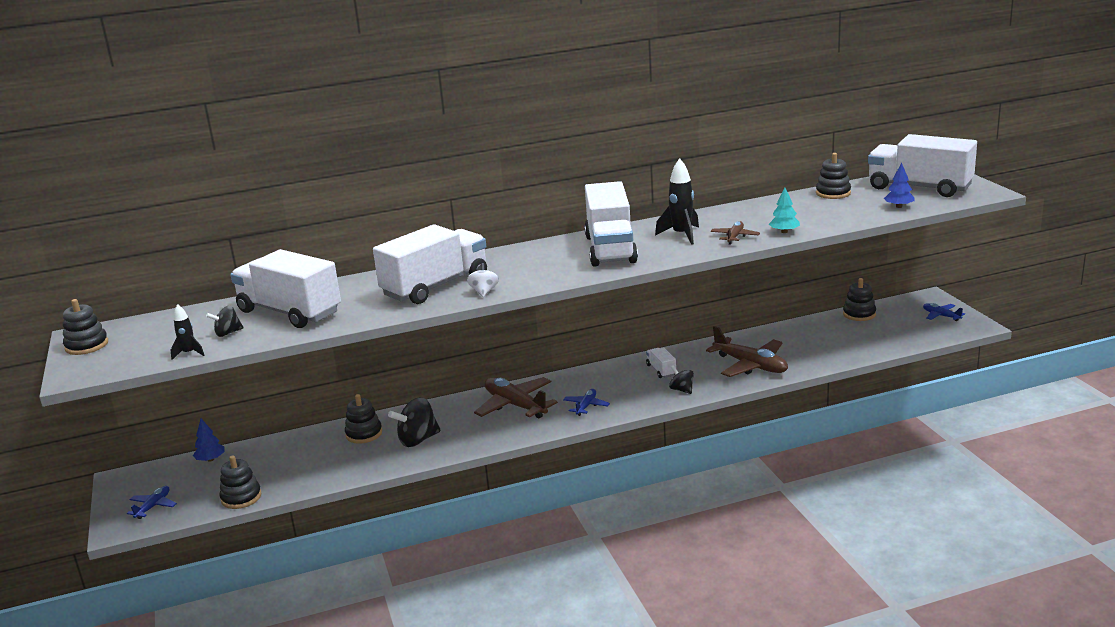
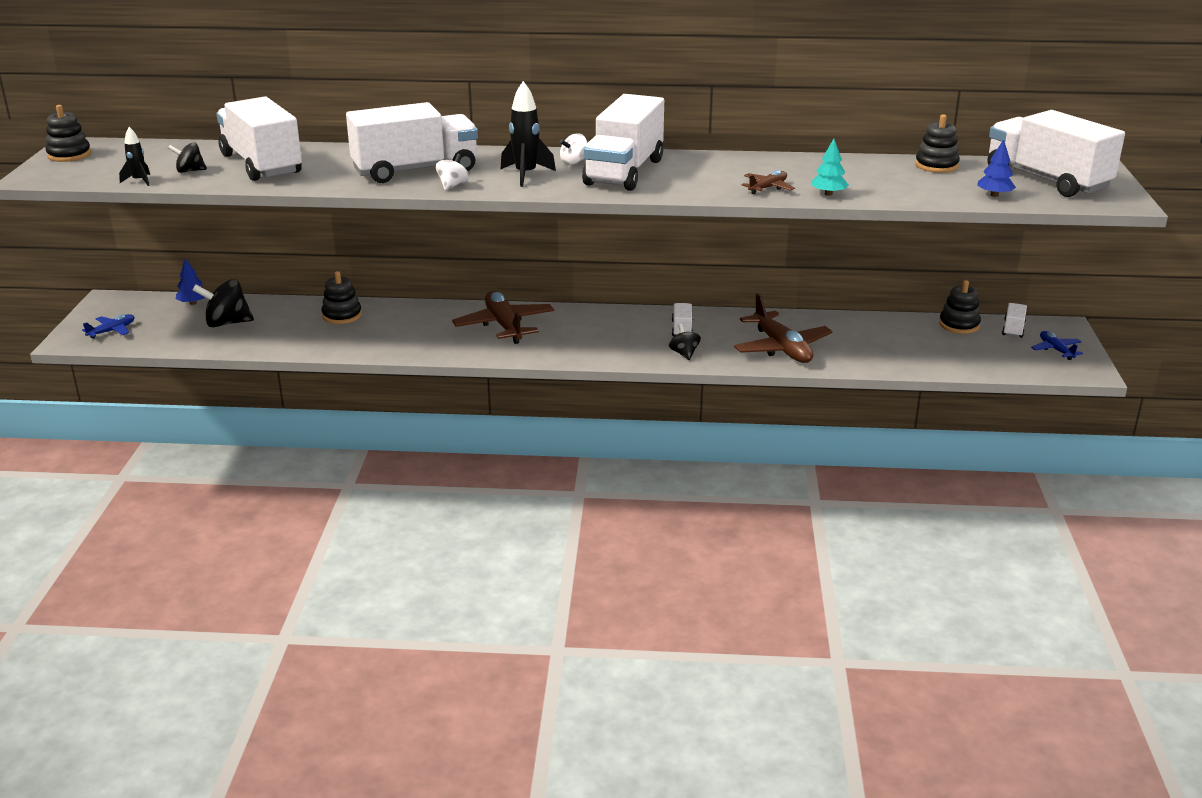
camera: 20 degrees right, 5 degrees up
black stacking toy [219,455,261,509] -> none
black spinning top [388,397,441,447] -> black spinning top moved to [192,279,254,327]
blue plane [563,389,610,416] -> none
black rocket [655,158,699,245] -> black rocket moved to [500,81,556,187]
none -> white spinning top [560,133,587,165]
none -> white truck [1002,303,1027,338]

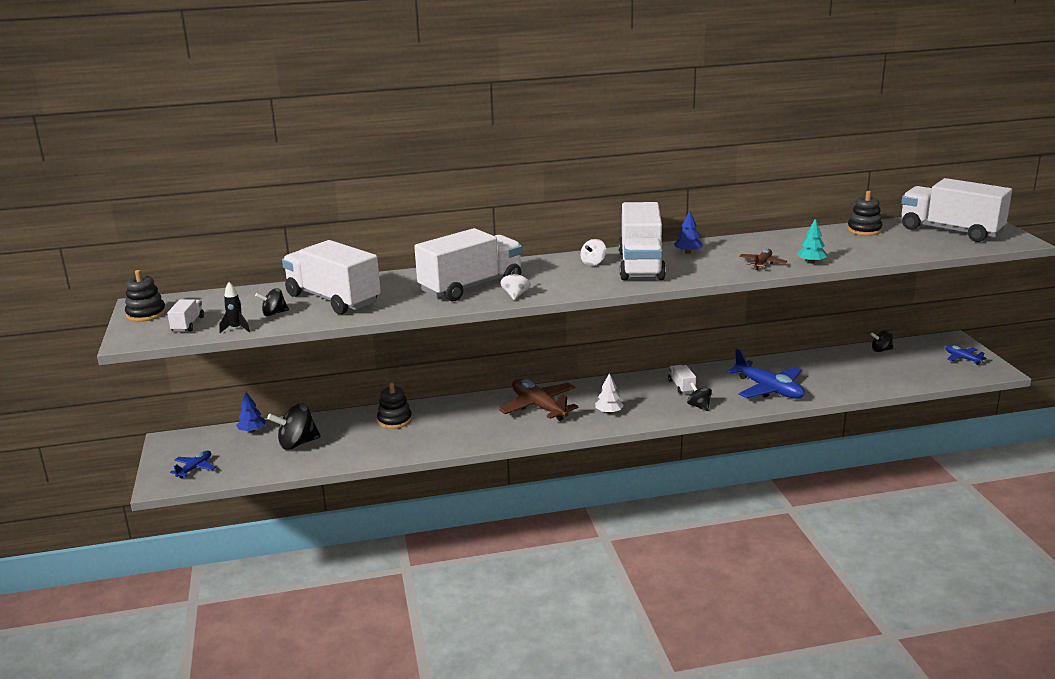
camera: 15 degrees left, 5 degrees down
black rocket [500,81,556,187] -> none
brown plane [734,293,833,363] -> blue plane [727,349,804,399]
black stacking toy [939,280,981,334] -> black spinning top [870,330,893,352]
blue tree [977,139,1016,197] -> blue tree moved to [674,210,703,254]
white truck [1002,303,1027,338] -> white truck moved to [167,299,204,332]
none -> white tree [595,373,624,414]

